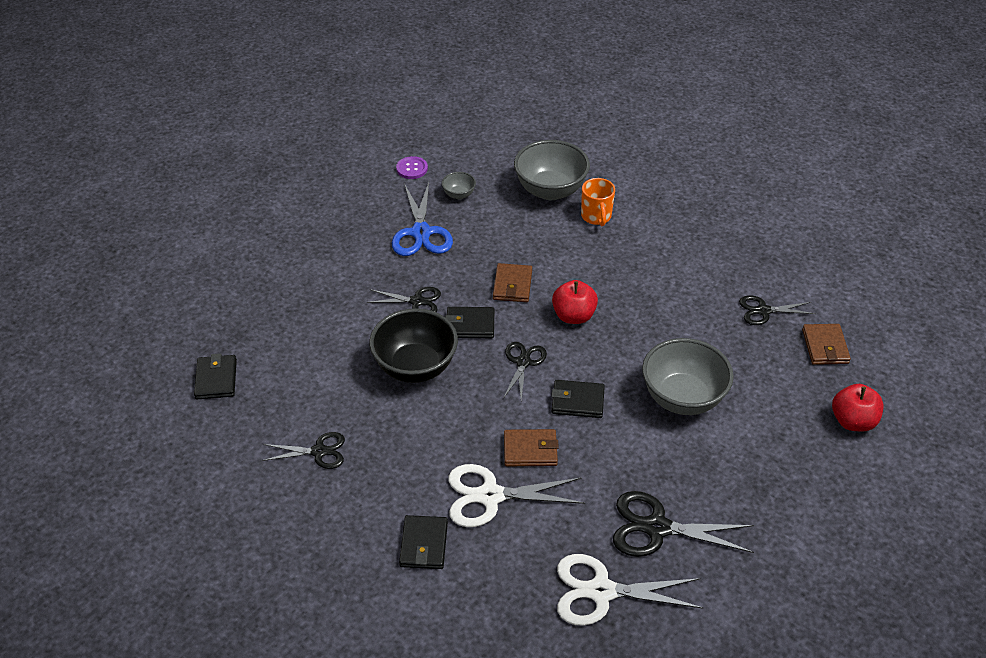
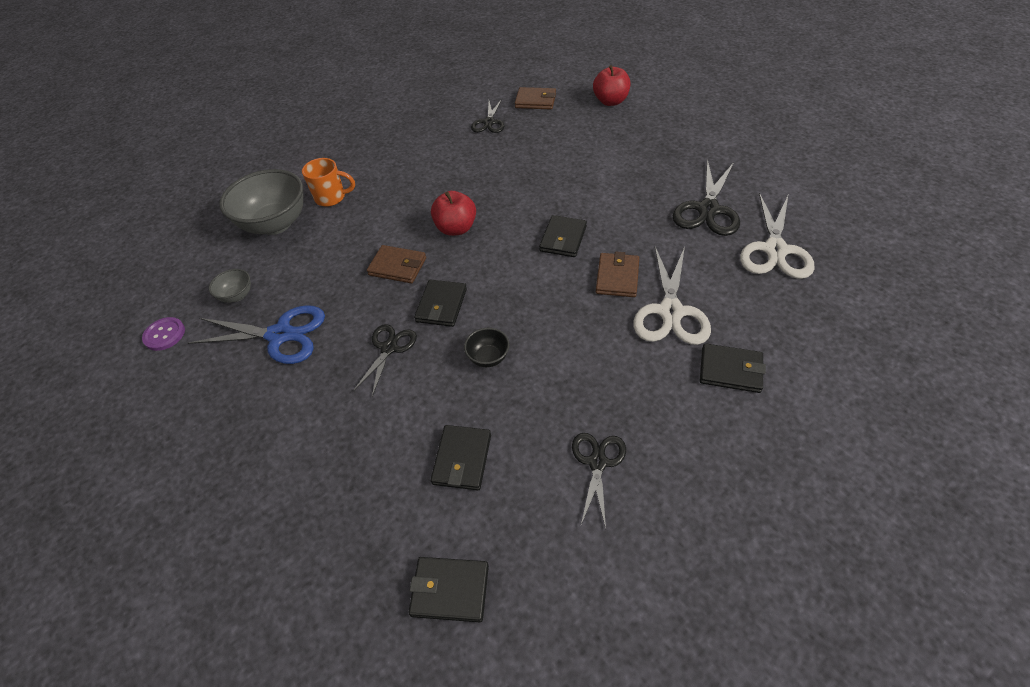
camera: 75 degrees left, 5 degrees up
black bowl [369,308,458,383] -> black bowl [464,328,510,367], size x0.46
black scissors [503,342,547,400] -> none
grey bowl [642,338,734,415] -> none
none -> black wallet [430,425,491,490]

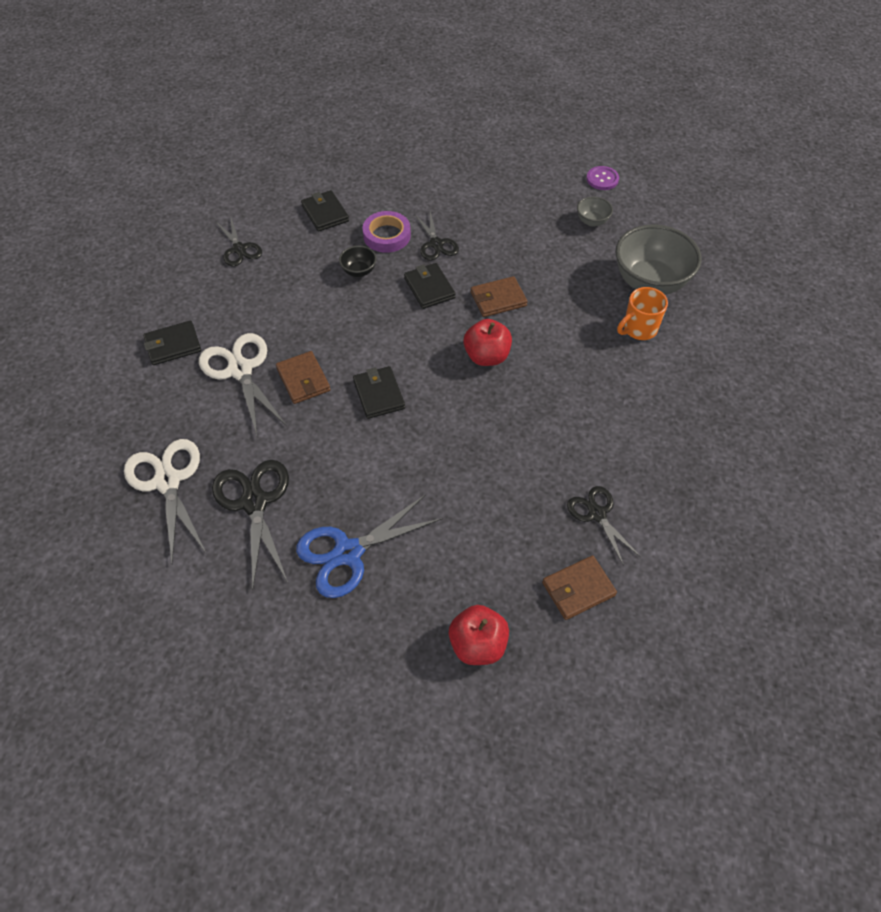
camera: 140 degrees right, 5 degrees up
blue scissors [188,305,325,364] -> blue scissors moved to [296,494,443,598]
black wallet [408,557,489,622] -> none
none -> purple tape [362,211,411,253]

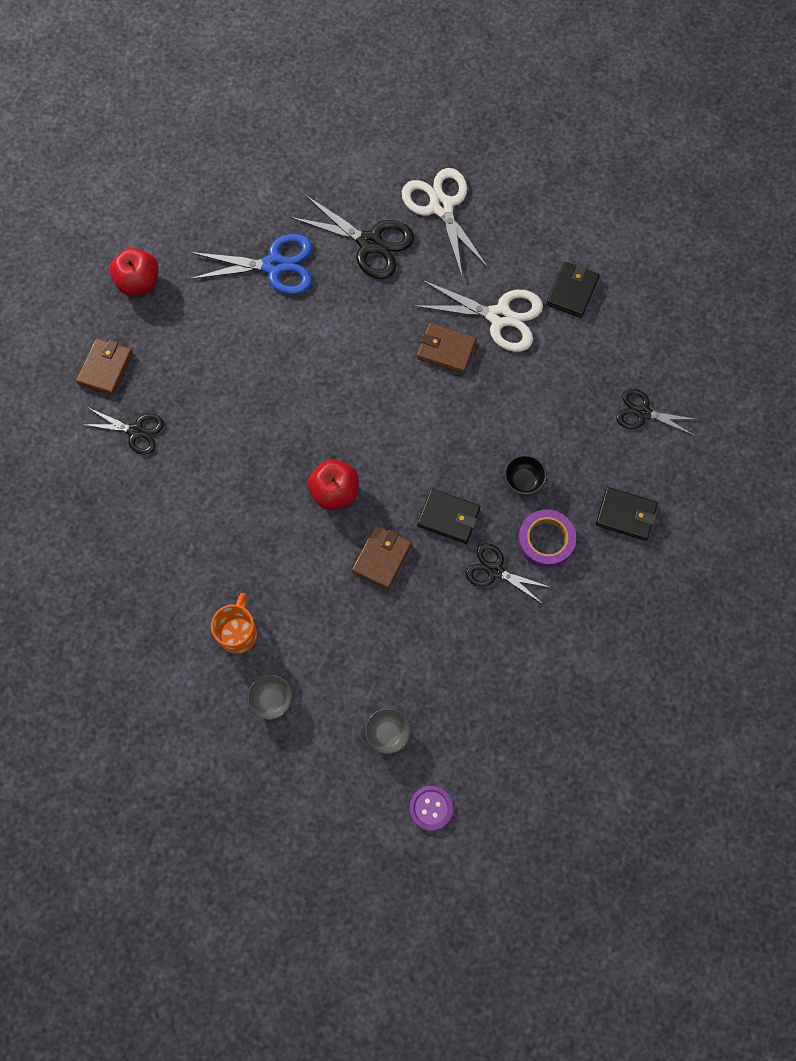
camera: 135 degrees right, 15 degrees up
white scissors [124,439,206,563] -> white scissors turned 135 degrees counterclockwise [402,168,489,276]
blue scissors [296,494,443,598] -> blue scissors turned 75 degrees clockwise [189,234,313,295]
black wallet [353,366,405,419] -> none
grey bowl [616,225,702,295] -> grey bowl [247,675,293,720], size x0.46

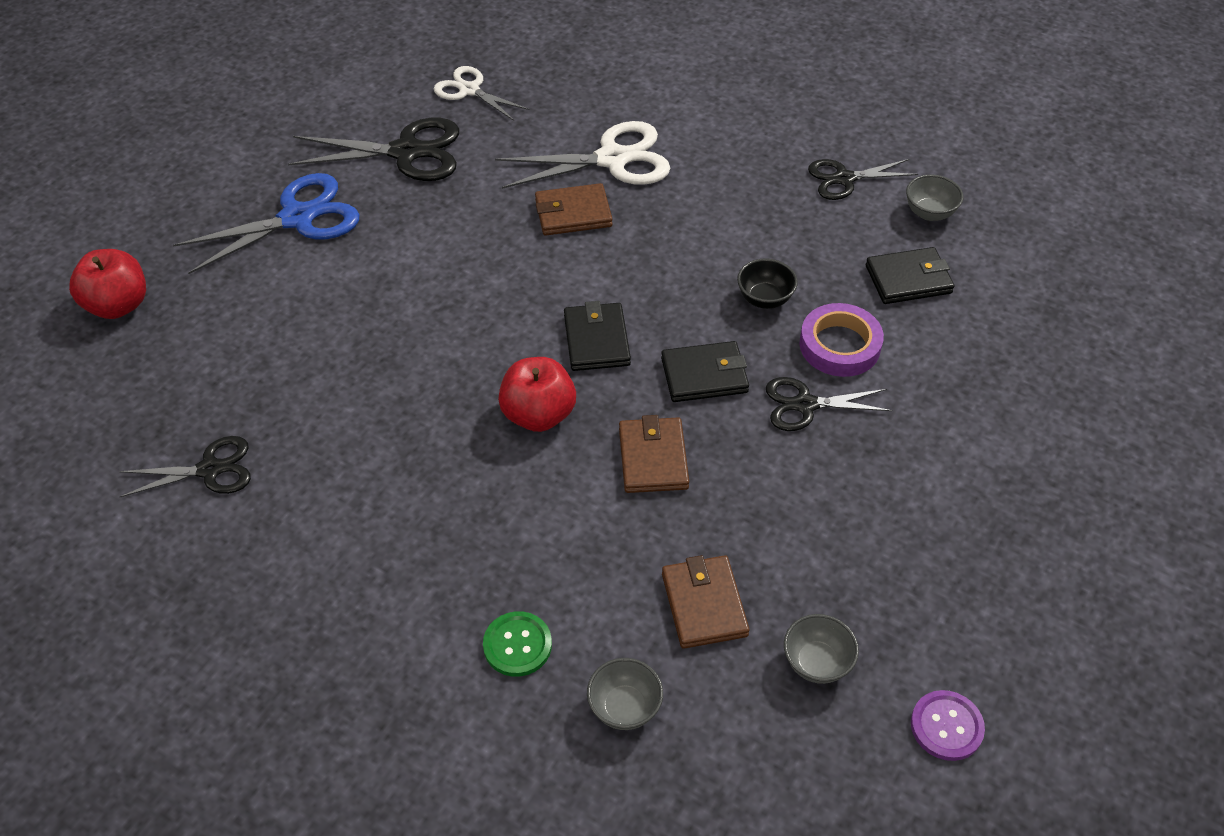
camera: 30 degrees left, 20 degrees down
brown wallet [76,338,133,395] -> brown wallet moved to [662,555,750,649]
orange mug [211,593,257,654] -> green button [483,611,552,677]
white scissors [402,168,489,276] -> white scissors [434,66,530,121], size x0.62
black wallet [546,262,600,318] -> black wallet moved to [564,301,631,371]
none -> grey bowl [906,175,963,221]

